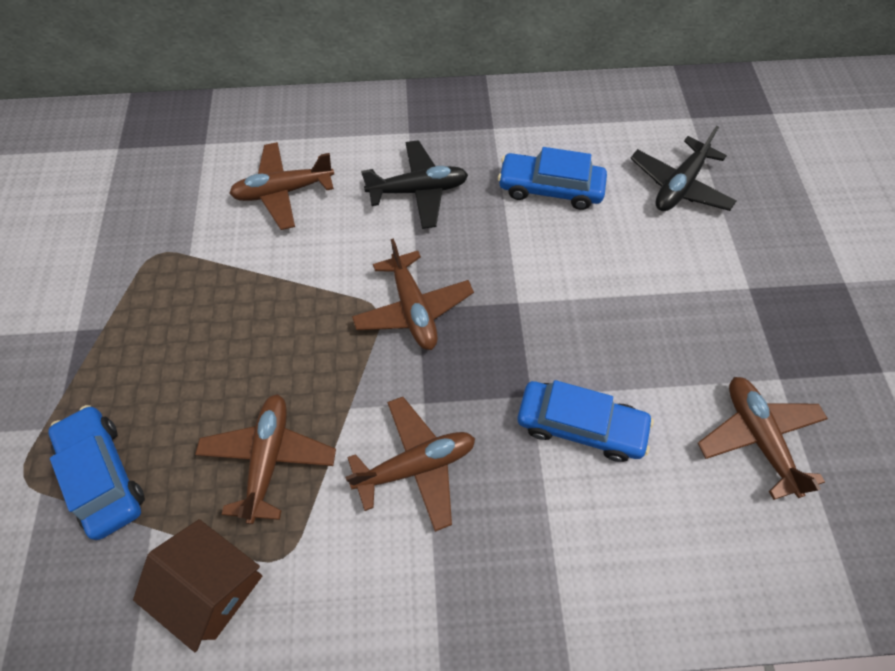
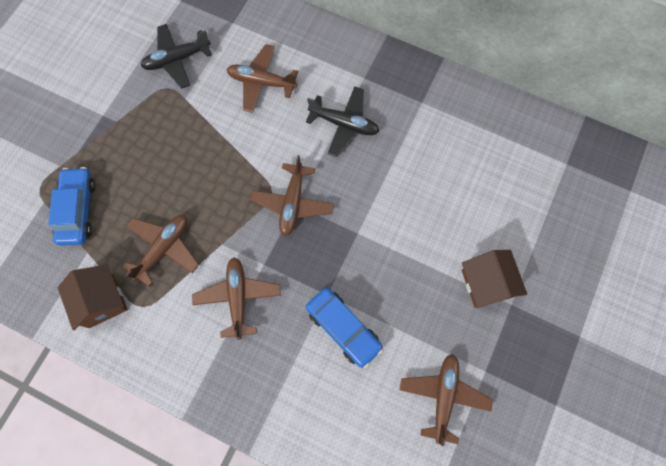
camera: 30 degrees right, 10 degrees up
brown plane [345,397,475,532] -> brown plane turned 105 degrees counterclockwise [192,257,281,340]
blue car [498,147,607,210] -> none
black plane [630,126,736,211] -> black plane moved to [141,24,212,89]
none -> brown house [462,250,527,308]

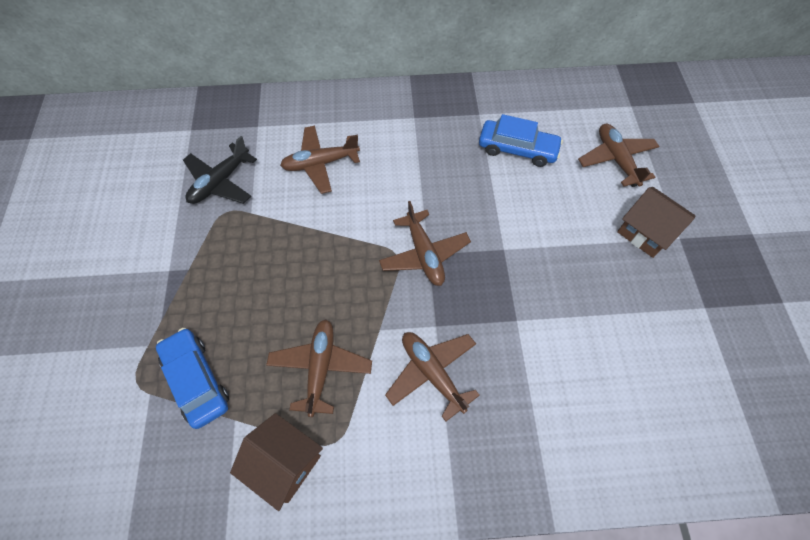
camera: 30 degrees left, 10 degrees down
black plane [306,86,379,157] -> none
blue car [306,288,383,368] -> blue car moved to [479,114,563,167]
brown plane [399,354,493,446] -> brown plane moved to [578,124,660,187]

